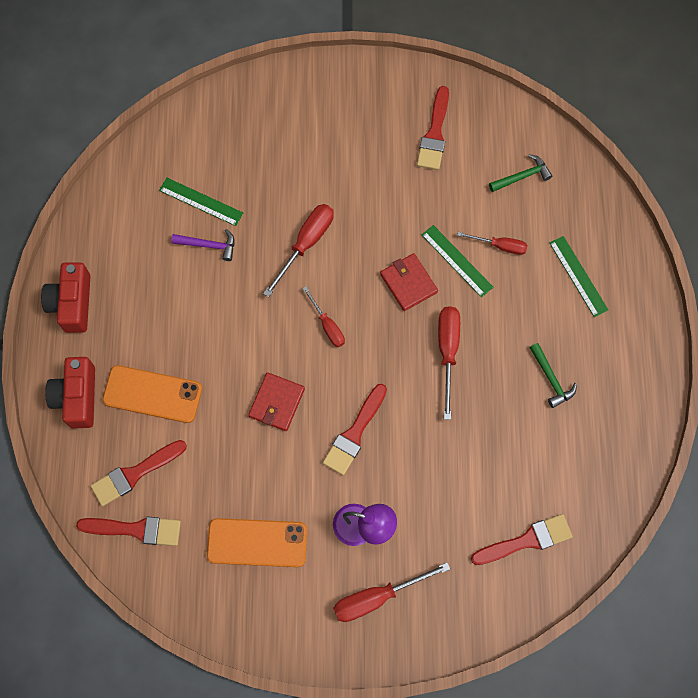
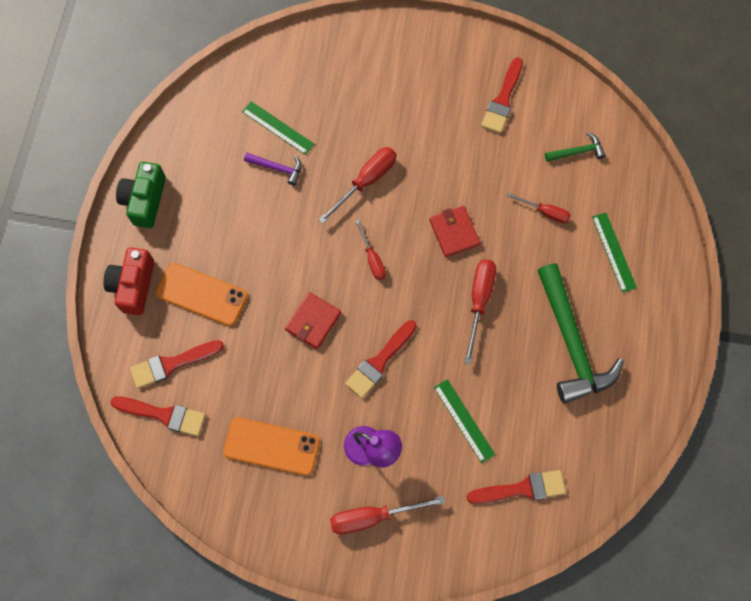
camera: 10 degrees right, 0 degrees up
red camera [41,262,91,333] -> green camera [116,162,166,228]
green ruler [422,225,493,297] -> green ruler moved to [434,379,495,463]
green hammer [530,343,577,408] -> green hammer [537,263,624,404], size x2.22

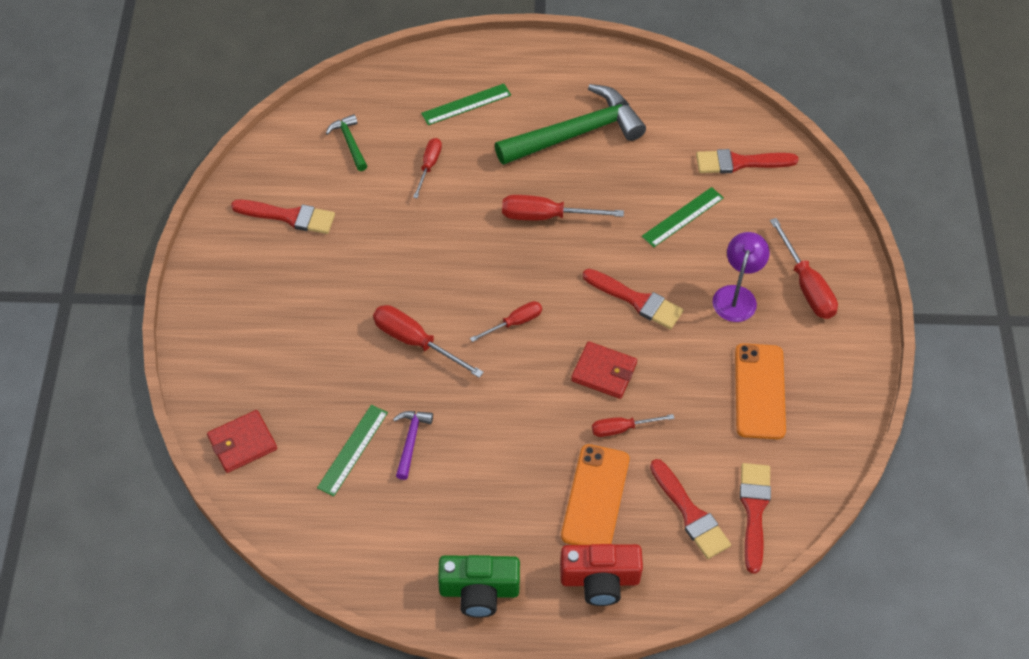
camera: 100 degrees left, 15 degrees down
red wallet [430,206,480,257] -> red wallet moved to [207,410,277,473]
red brush [466,470,566,504] -> red brush turned 75 degrees counterclockwise [696,149,799,174]
none -> red screwdriver [592,414,675,437]

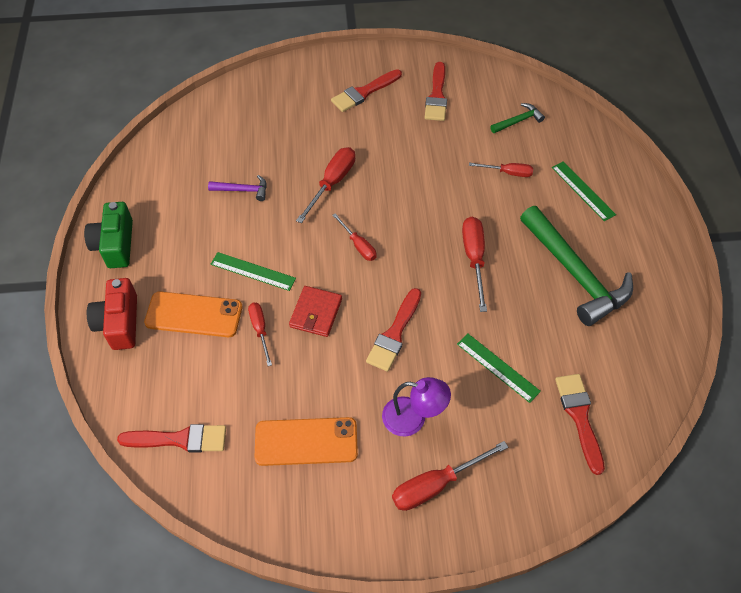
camera: 85 degrees right, 0 degrees up
red wallet [207,410,277,473] -> none
green ruler [317,405,388,497] -> green ruler moved to [211,252,296,291]
red brush [650,459,731,559] -> red brush moved to [331,69,402,112]

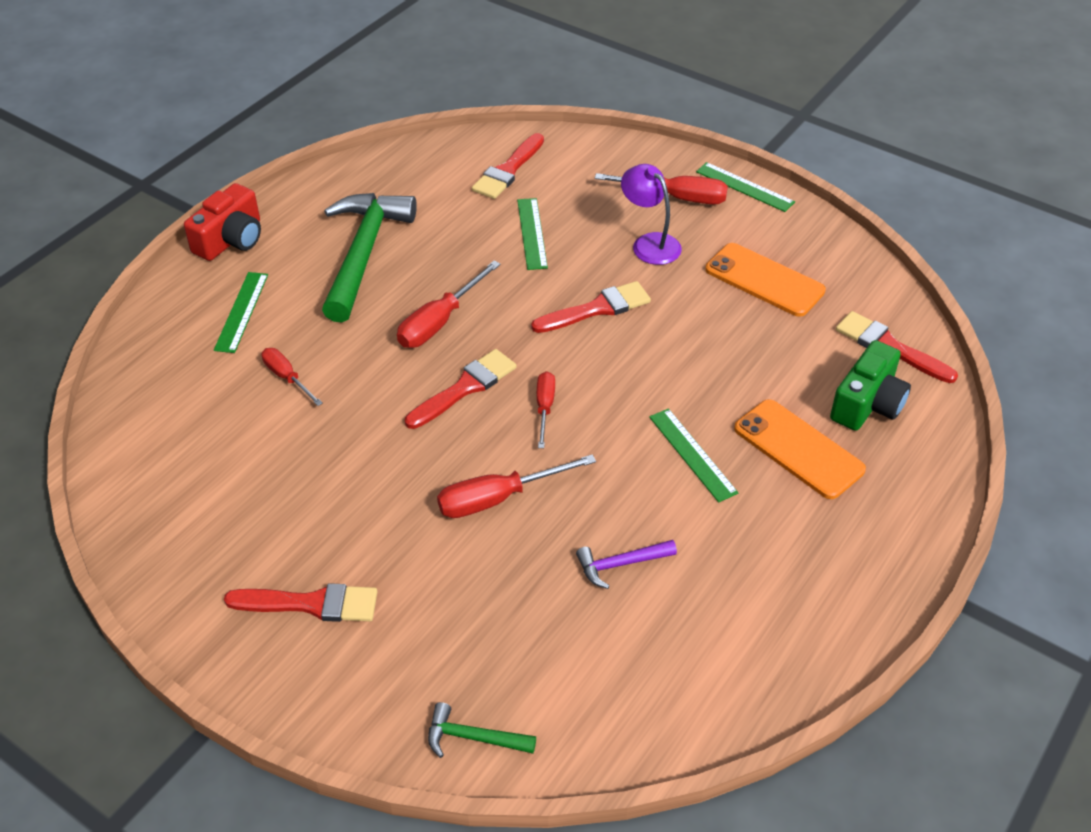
camera: 140 degrees left, 10 degrees down
green camera [84,202,133,268] -> green camera moved to [830,340,911,431]
red camera [87,278,137,350] -> red camera moved to [184,183,261,261]
purple hammer [208,175,267,201] -> purple hammer turned 60 degrees counterclockwise [576,540,677,589]
red screwdriver [248,303,272,366] -> none
red wallet [289,286,342,337] -> none
red brush [425,62,447,121] -> red brush moved to [405,349,517,429]
green hammer [490,103,545,133] -> green hammer moved to [428,702,536,758]
none -> green ruler [696,162,795,212]

